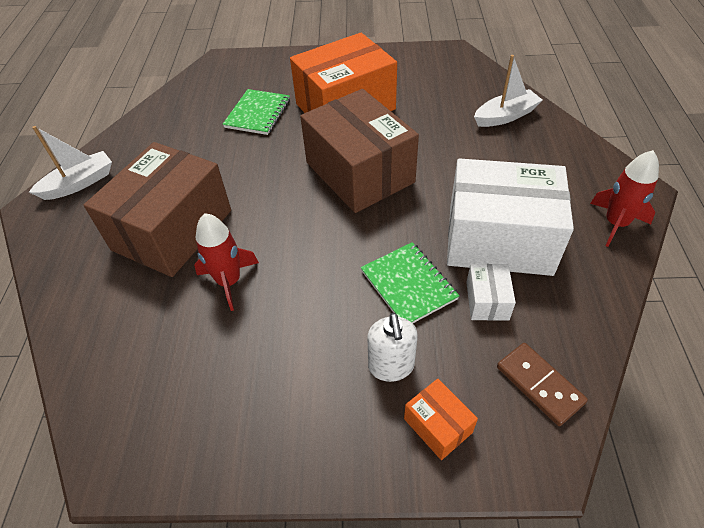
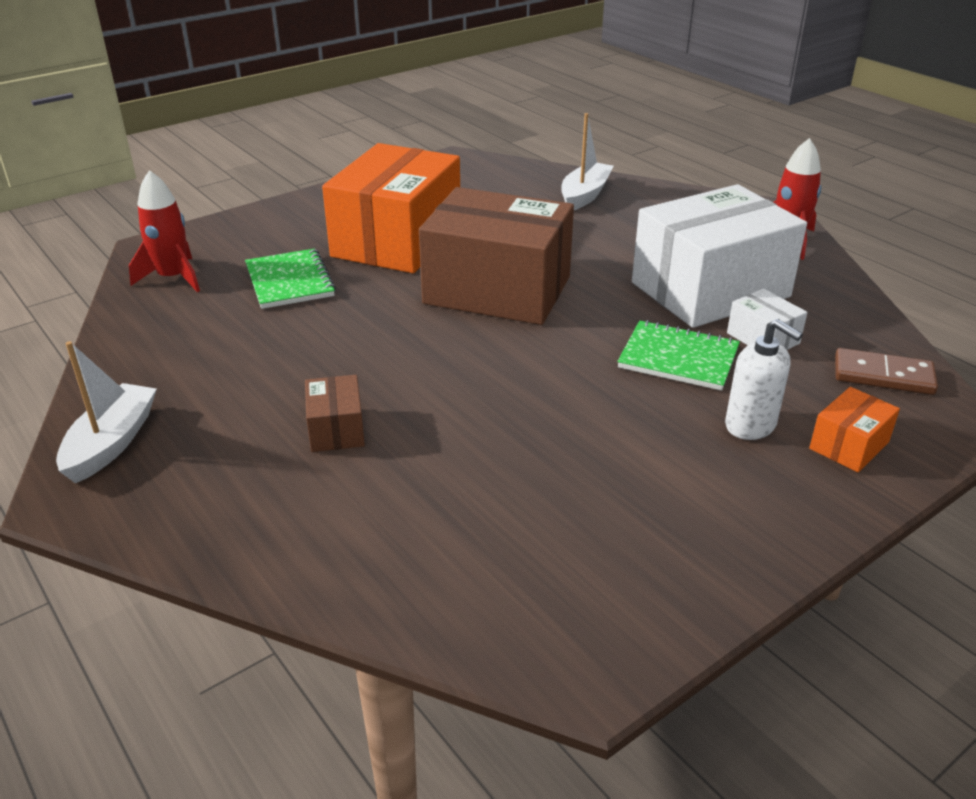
camera: 40 degrees left, 15 degrees down
brown box [84,142,231,277] -> brown box [305,375,365,452], size x0.42
red rocket [194,213,259,311] -> red rocket moved to [129,170,200,292]
orange box [404,379,478,460] -> orange box turned 60 degrees counterclockwise [809,387,900,473]

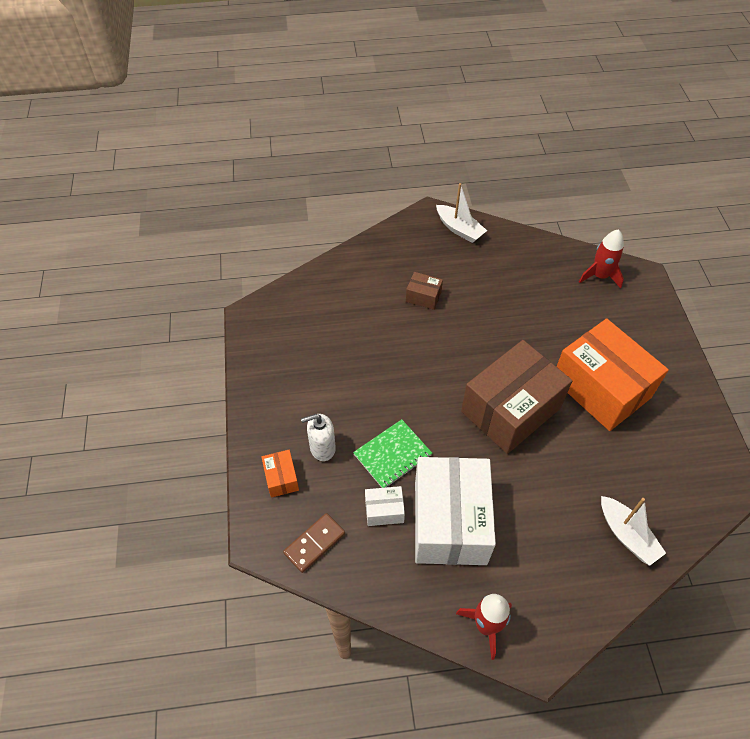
camera: 120 degrees right, 20 degrees up
green notebook [245,248,336,309] -> none

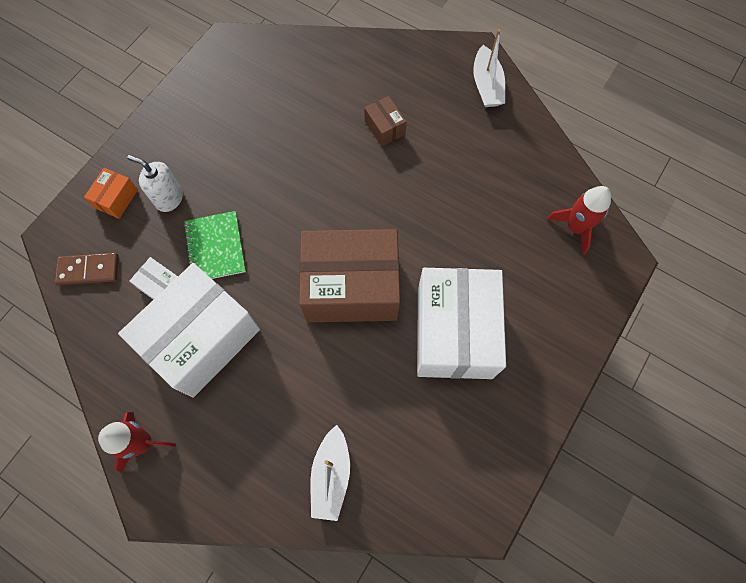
camera: 40 degrees right, 15 degrees up
green notebook [353,419,432,488] -> green notebook turned 75 degrees clockwise [184,211,246,279]
orange box [556,318,669,431] -> white box [417,268,506,379]

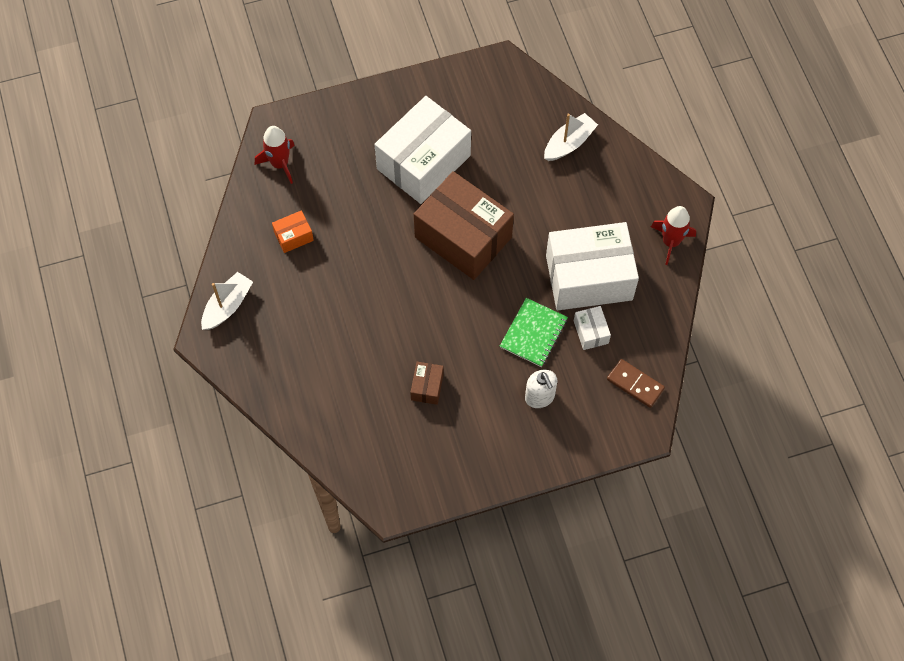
camera: 140 degrees left, 5 degrees down
orange box [84,168,138,219] -> orange box moved to [272,210,314,253]
brown box [364,96,407,146] -> brown box moved to [410,362,444,405]

